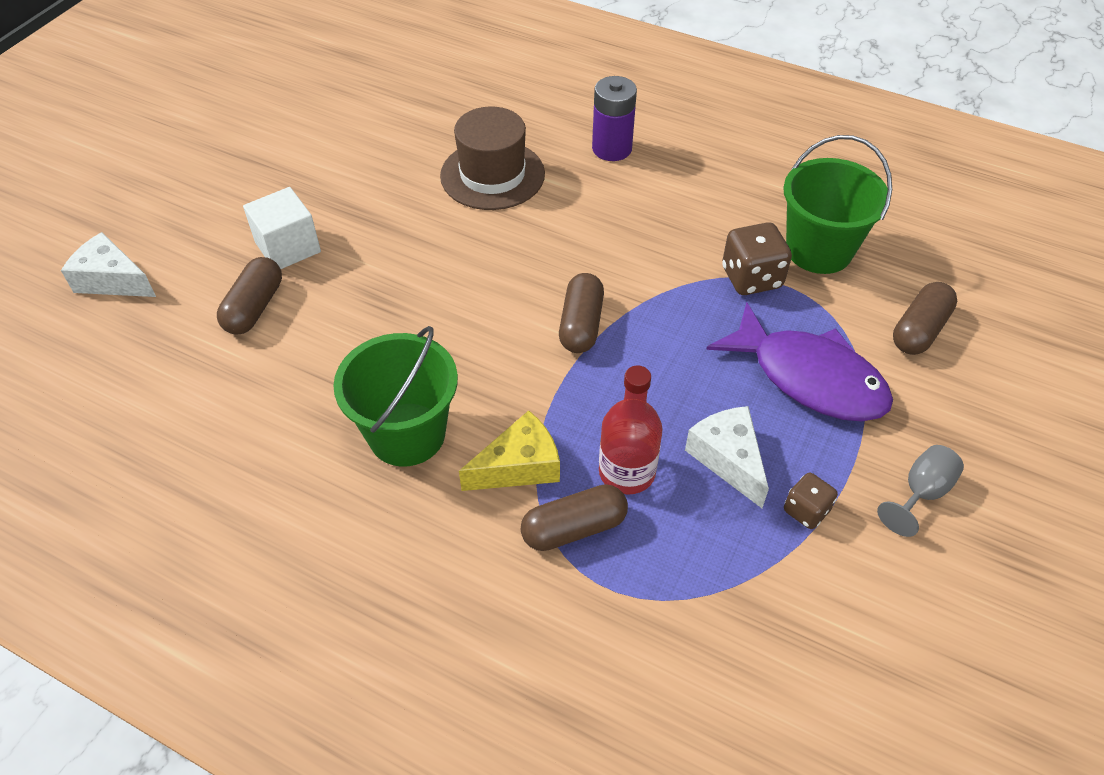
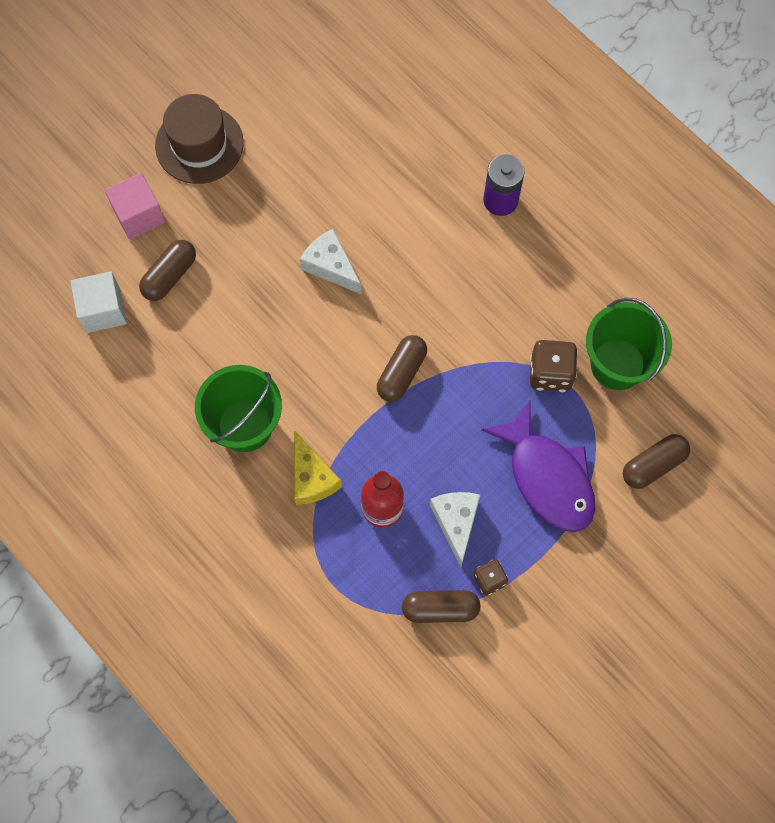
camera: 20 degrees right, 20 degrees up
white cheese [61,232,156,297] -> white cheese moved to [300,229,361,294]
white cube [243,187,321,269] -> white cube moved to [70,271,127,333]
brown hat [440,106,545,210] -> brown hat moved to [155,94,244,184]
yellow cheese [459,410,560,491] -> yellow cheese turned 75 degrees clockwise [294,430,342,505]
brown capsule [521,484,628,551] -> brown capsule moved to [402,590,481,623]
grey goblet [877,445,964,537] -> none
none -> pink cube [105,173,165,239]

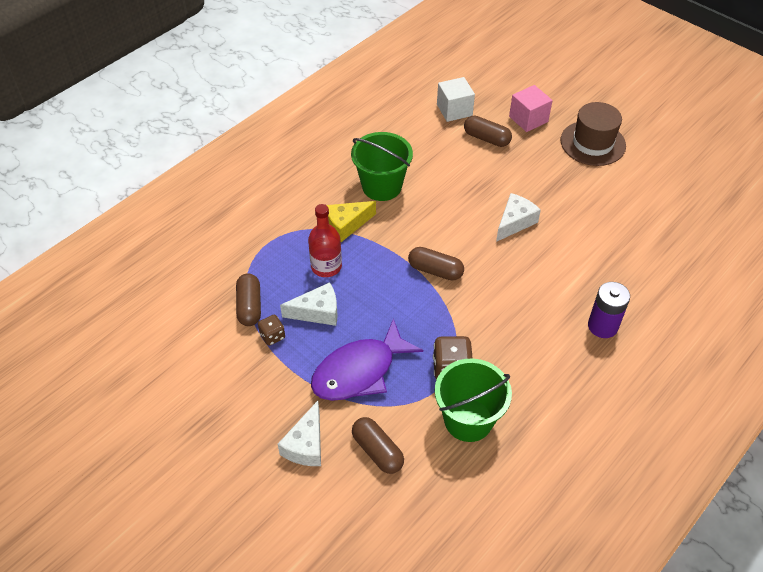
camera: 85 degrees right, 20 degrees down
none -> white cheese [277,401,321,466]

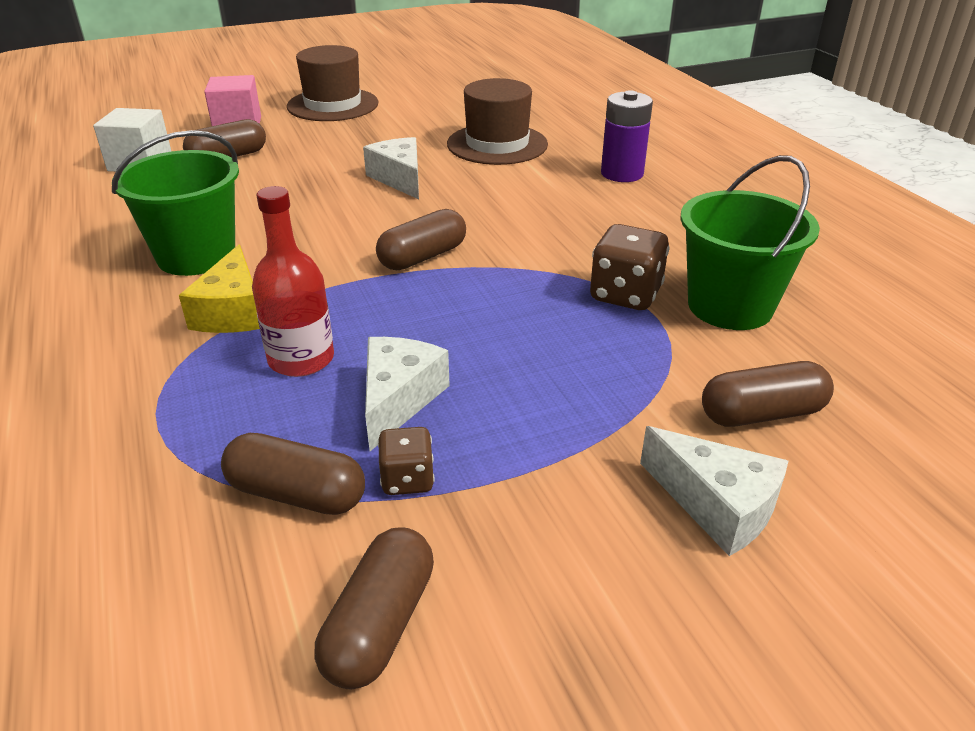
camera: 65 degrees left, 15 degrees down
purple fish [311,319,423,401] -> none
none -> brown capsule [314,527,434,689]
none -> brown hat [447,78,548,165]

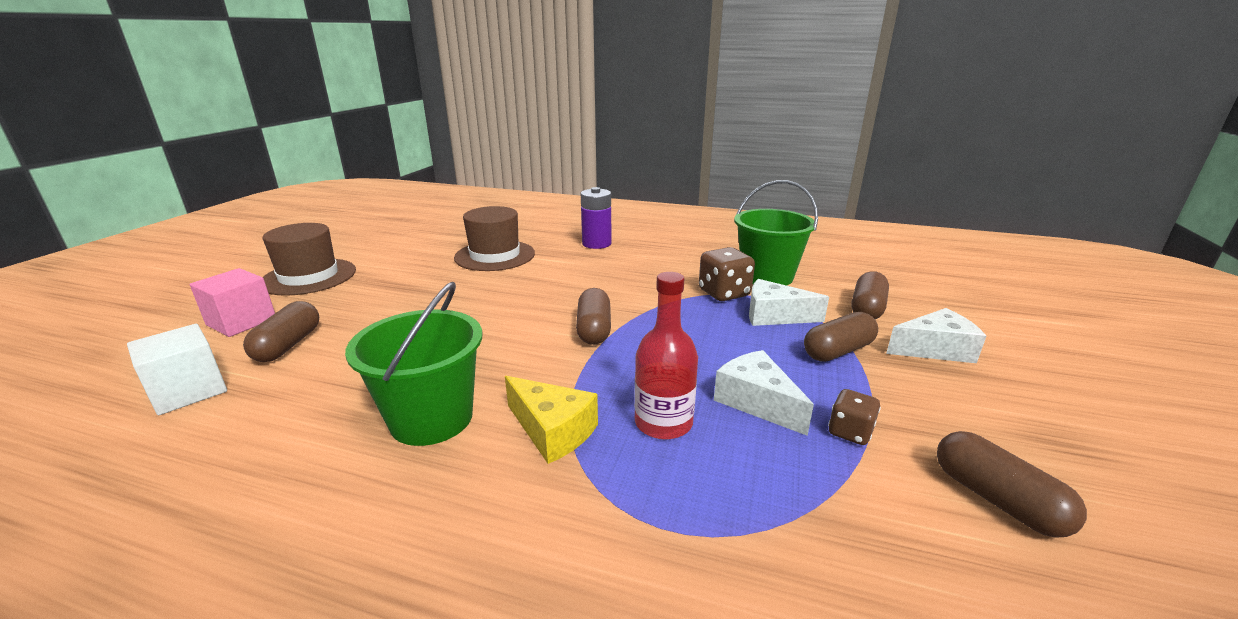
camera: 50 degrees left, 10 degrees down
brown capsule [221,433,365,515] -> brown capsule moved to [804,312,878,362]
white cheese [363,137,419,199] -> white cheese moved to [749,279,829,326]

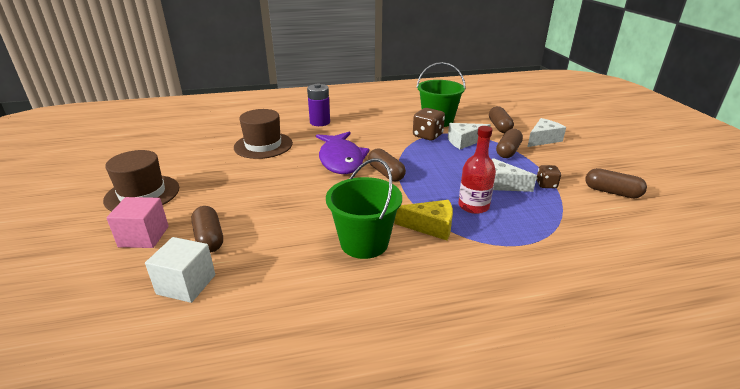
camera: 30 degrees left, 5 degrees up
none -> purple fish [316,132,370,174]

